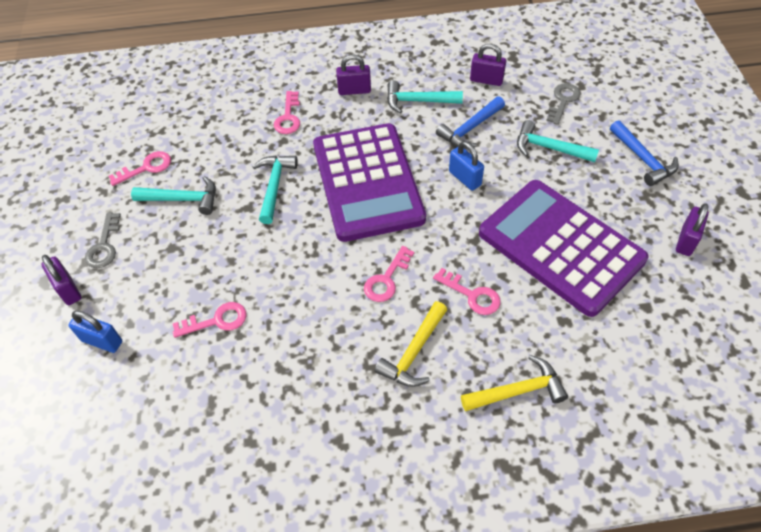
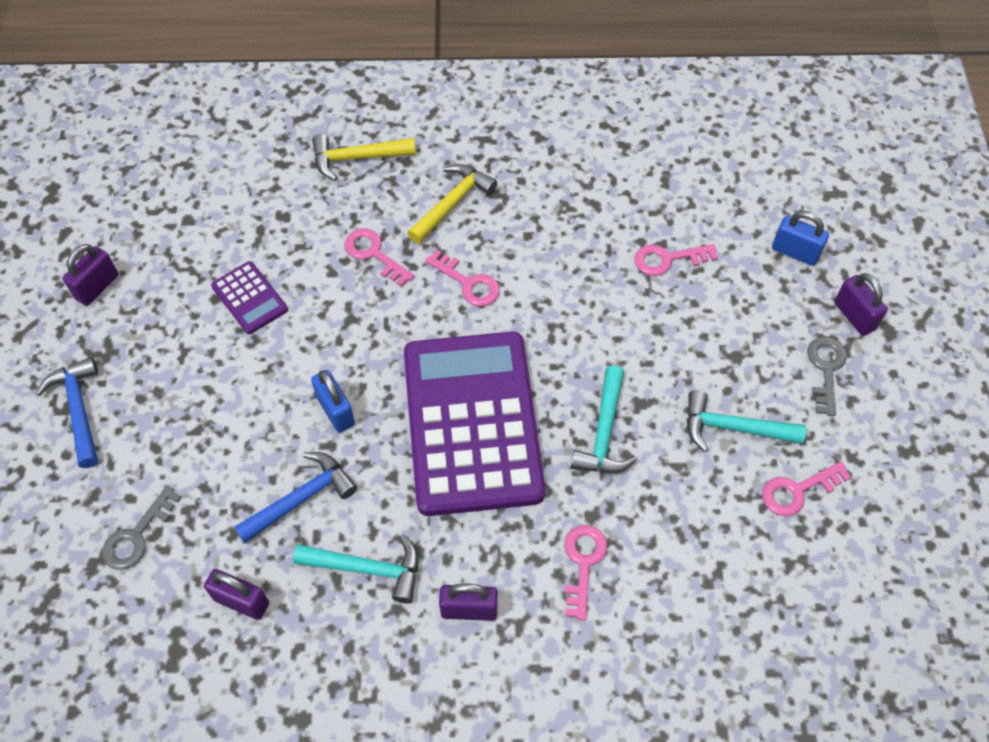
camera: 175 degrees left, 5 degrees up
pink key [364,246,414,302] -> pink key turned 90 degrees clockwise [425,250,500,307]
purple calculator [479,180,649,317] -> purple calculator [211,261,288,334], size x0.41
turquoise hammer [517,120,599,162] -> none

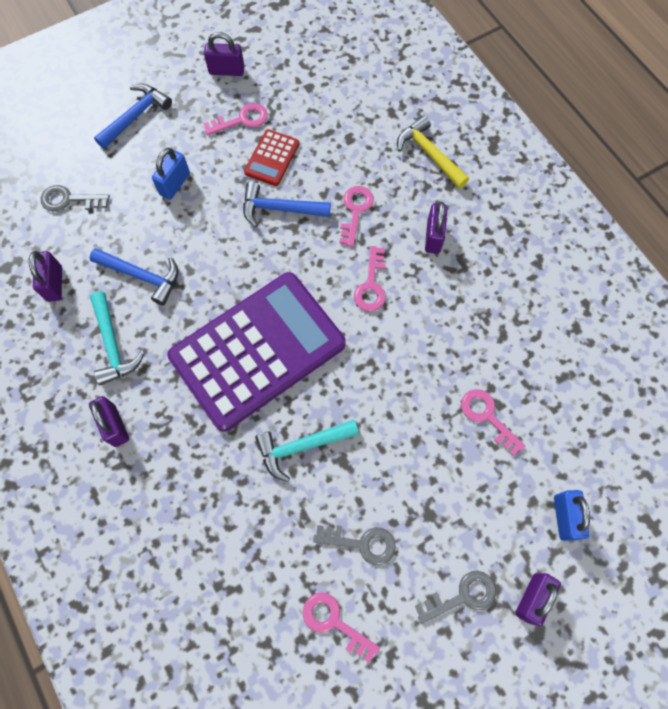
camera: 60 degrees right, 10 degrees up
purple calculator [211,261,288,334] -> red calculator [244,129,299,186]
blue padlock [311,370,355,433] -> blue padlock moved to [152,148,190,200]
yellow hammer [407,164,497,244] -> purple padlock [425,202,447,254]
pink key [564,525,607,620] -> pink key moved to [203,103,268,135]
turquoise hammer [687,390,806,452] -> grey key [313,525,396,565]
none -> blue hammer [243,181,331,227]

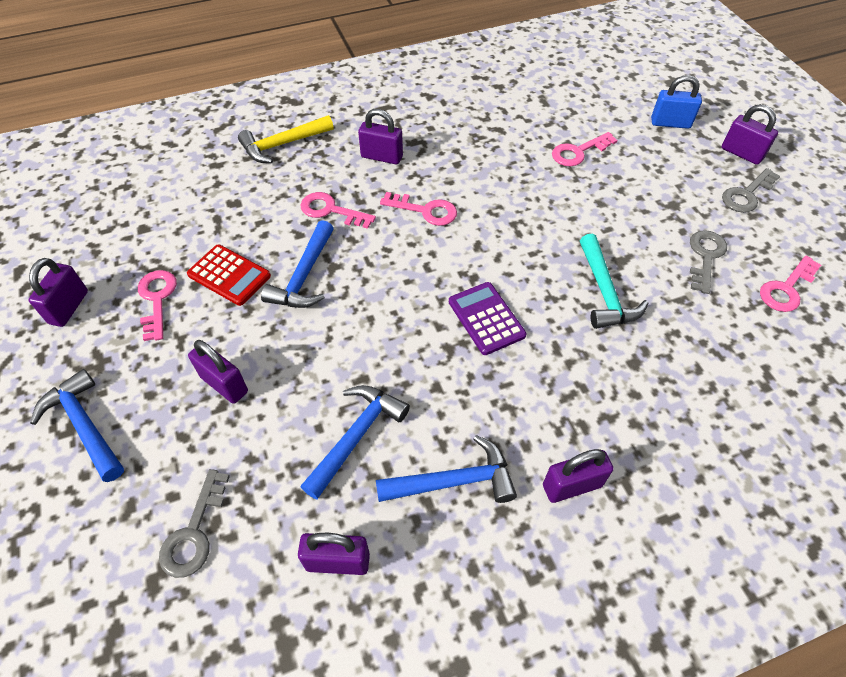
camera: 80 degrees left, 15 degrees down
turquoise hammer [90,292,144,385] -> blue hammer [376,435,517,503]
blue padlock [152,148,190,200] -> purple padlock [188,340,248,404]
purple calculator [167,272,346,432] -> purple calculator [449,282,526,355], size x0.41
grey key [415,571,496,624] -> grey key turned 120 degrees counterclockwise [722,168,780,213]

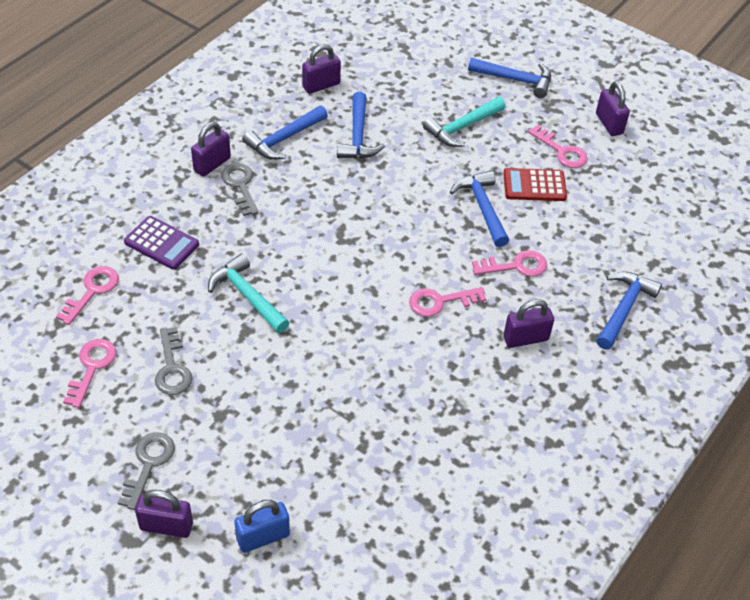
camera: 145 degrees right, 5 degrees down
grey key [159,469,230,578] -> grey key moved to [221,163,259,216]
purple padlock [188,340,248,404] -> turquoise hammer [423,97,506,147]
yellow hammer [238,115,334,163] -> blue hammer [596,271,662,349]
purple calculator [449,282,526,355] -> purple calculator moved to [124,216,199,270]
pink key [552,132,618,166] -> pink key moved to [56,266,119,325]

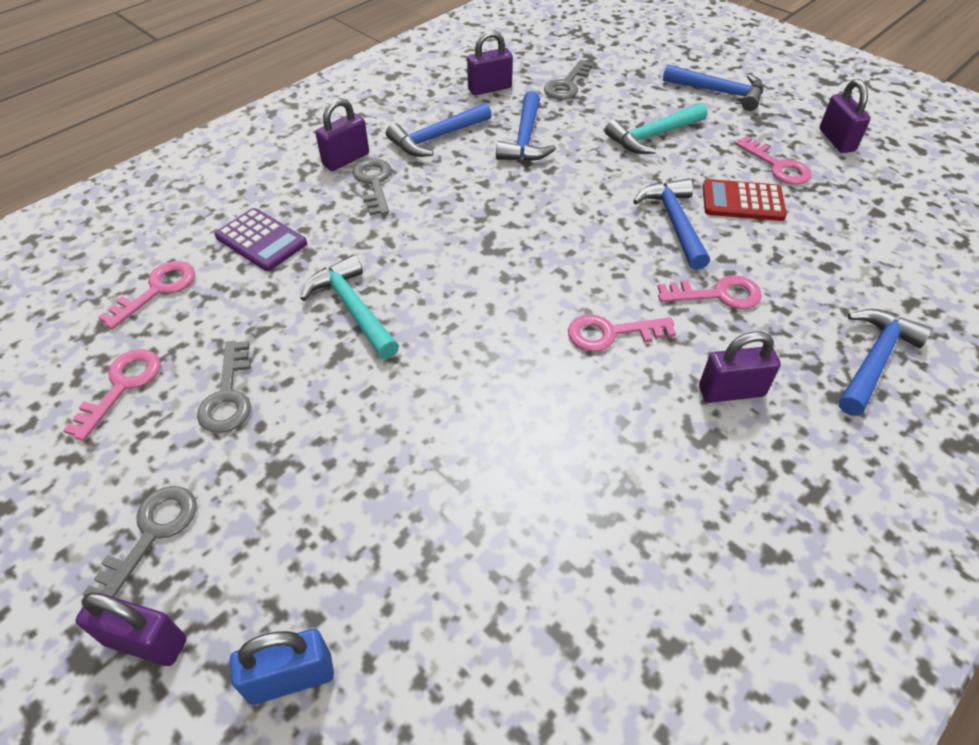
camera: 10 degrees right, 0 degrees up
none -> grey key [544,60,594,99]

